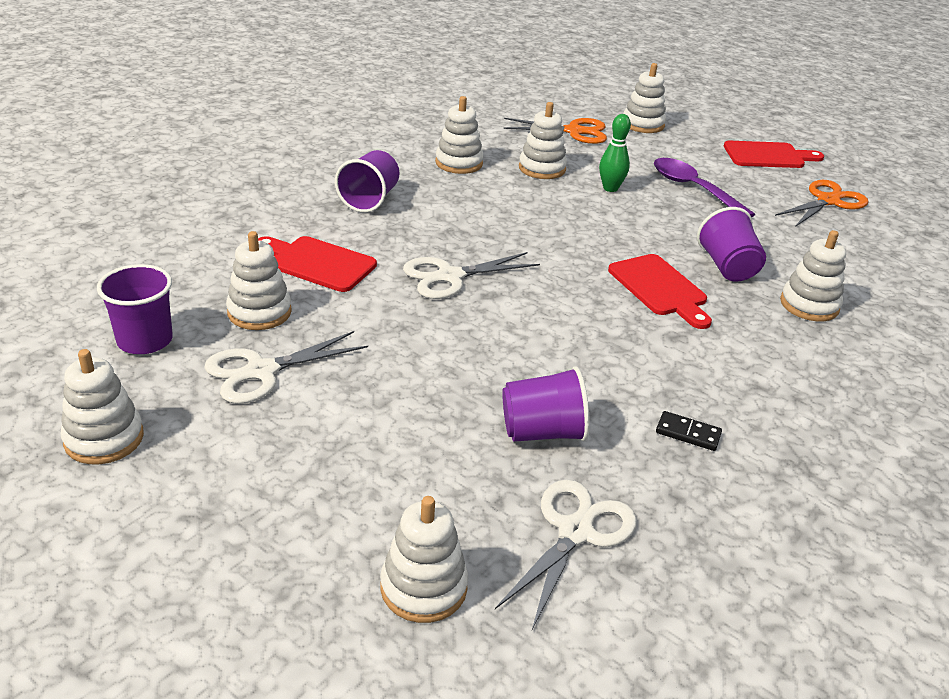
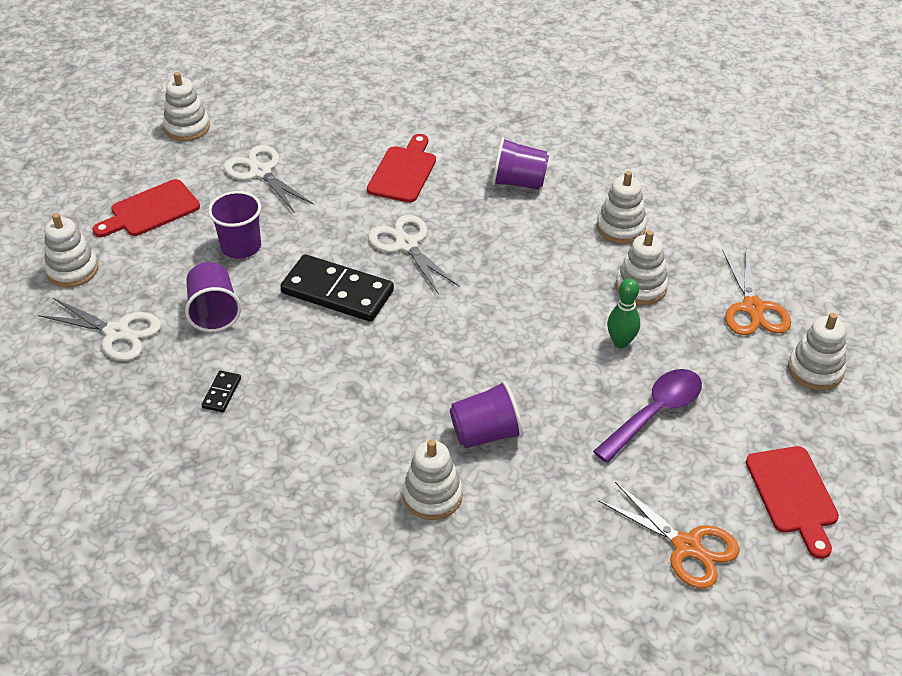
camera: 85 degrees right, 10 degrees up
purple cup [97,264,173,354] -> purple cup moved to [208,191,261,259]
white stacking toy [226,231,292,330] -> none
red cutting board [608,254,712,329] -> red cutting board moved to [92,179,200,237]
none -> black domino [280,254,394,322]

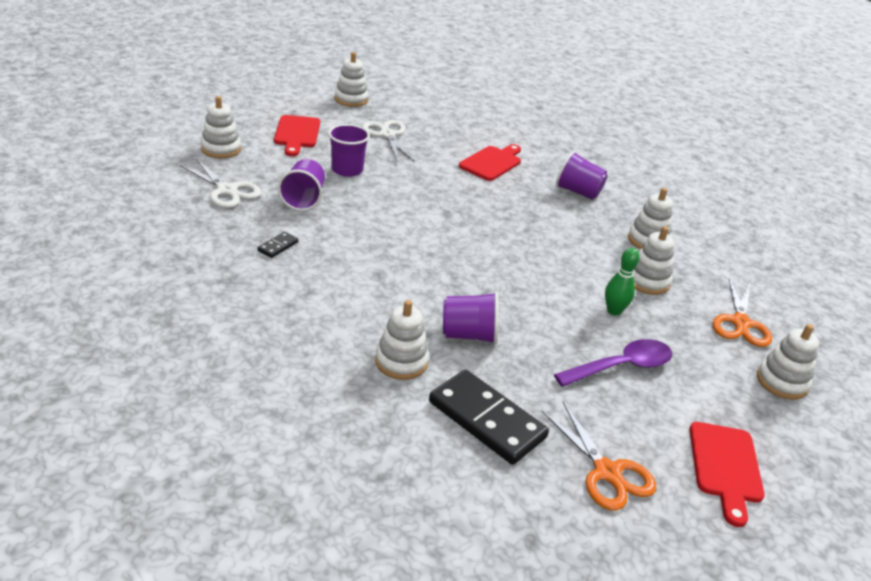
camera: 15 degrees right, 10 degrees down
red cutting board [92,179,200,237] -> red cutting board turned 75 degrees counterclockwise [274,115,320,156]
black domino [280,254,394,322] -> black domino moved to [429,370,549,465]
white scissors [368,215,460,295] -> none

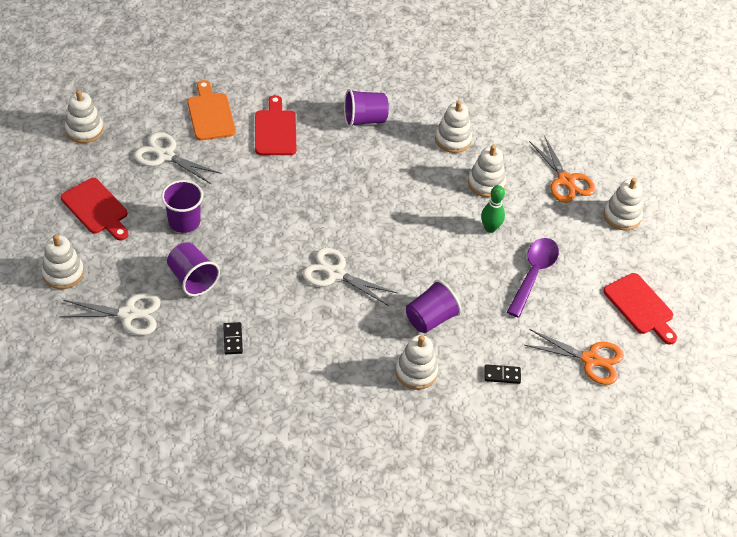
camera: 40 degrees left, 15 degrees up
black domino [429,370,549,465] -> black domino [484,364,521,384], size x0.43
none -> orange cutting board [187,80,236,140]
none -> white scissors [303,248,397,306]

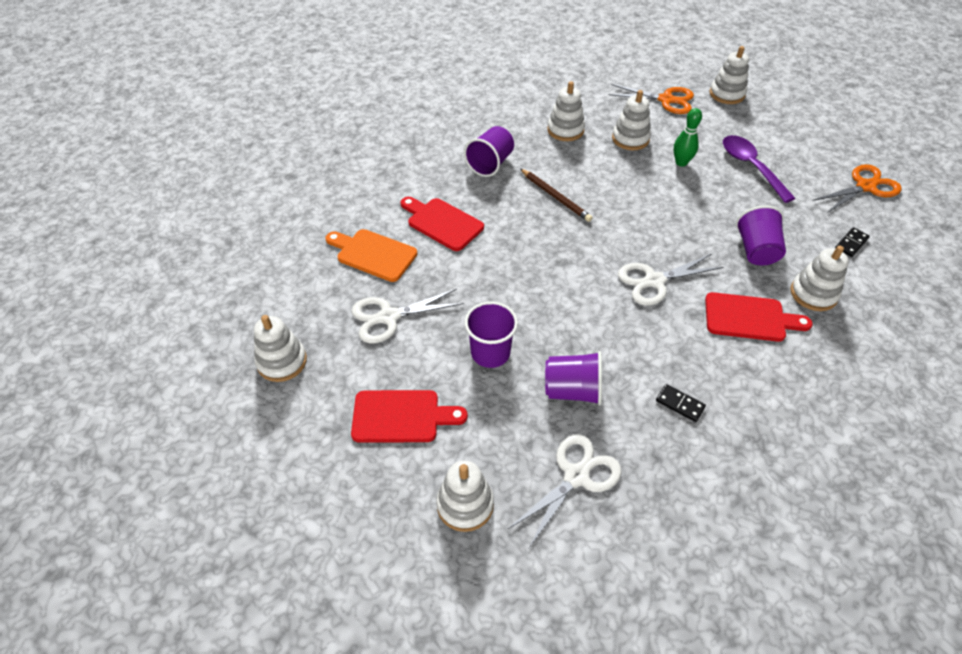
camera: 45 degrees left, 0 degrees up
red cutting board [603,273,677,345] -> red cutting board moved to [705,292,813,342]
none -> brown pencil [520,169,592,222]

